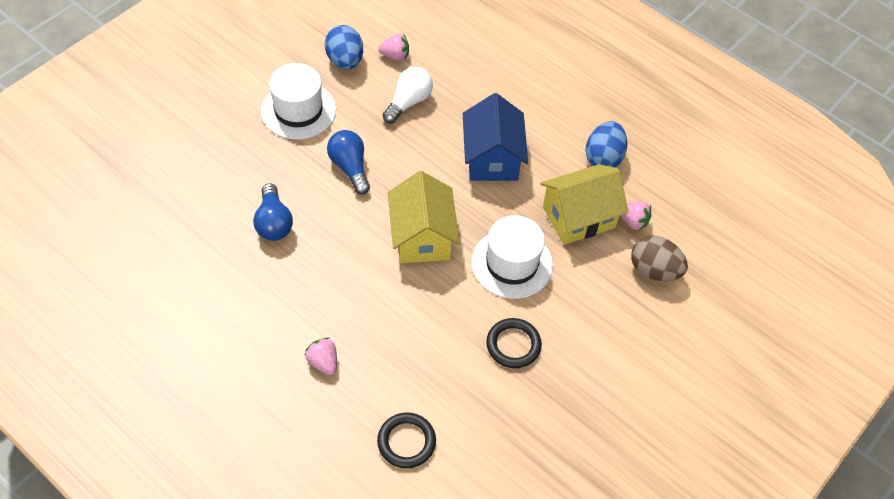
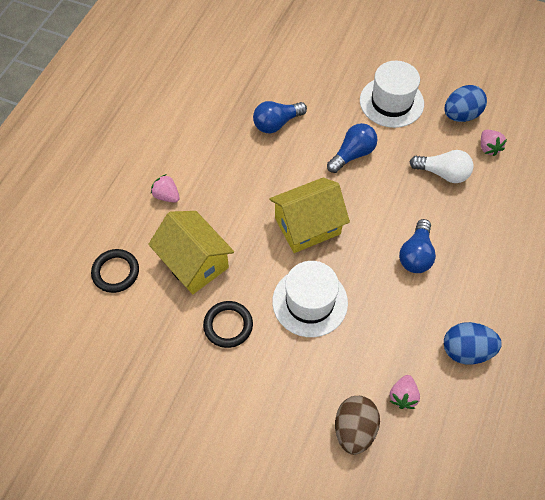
camera: 75 degrees right, 5 degrees up
pink strawberry [305,337,337,375] -> pink strawberry turned 90 degrees counterclockwise [151,174,180,203]
blue house [463,93,528,181] -> blue light bulb [399,219,436,273]
yellow house [540,164,628,245] -> yellow house moved to [148,211,234,294]

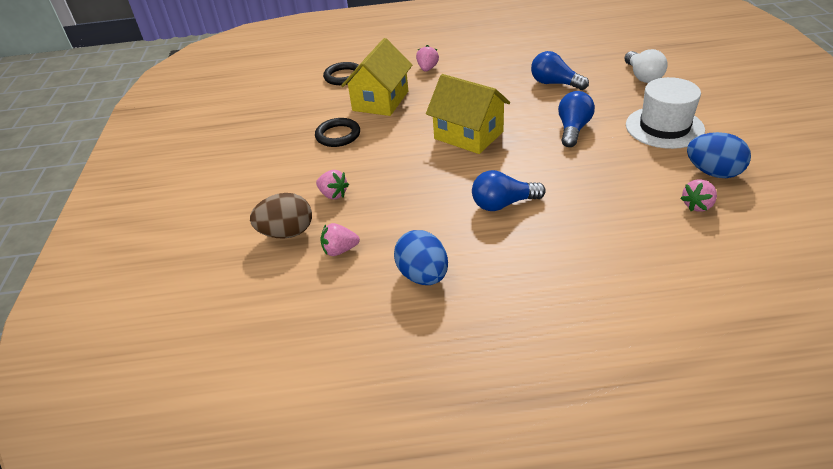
camera: 65 degrees right, 20 degrees down
white hat [272,261,348,337] -> none
blue light bulb [327,123,378,173] -> blue light bulb turned 90 degrees counterclockwise [558,91,595,147]
white light bulb [410,150,473,183] -> white light bulb moved to [624,49,668,83]
none -> pink strawberry [316,170,349,200]

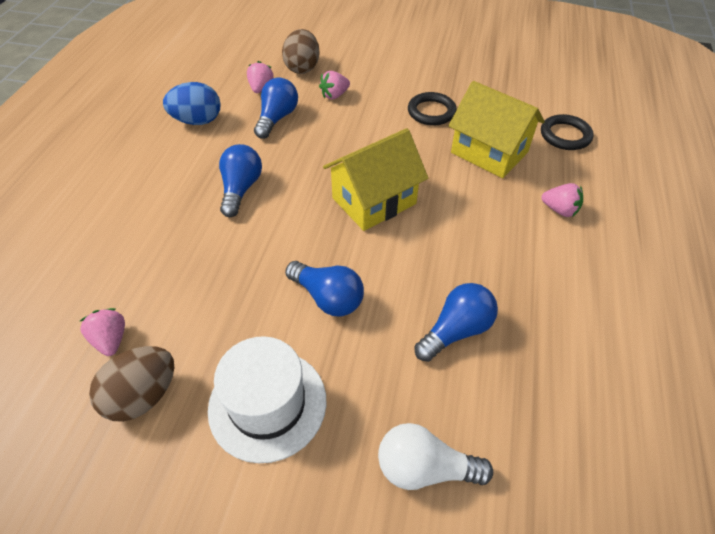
camera: 105 degrees right, 10 degrees up
blue egg [687,132,751,178] -> brown egg [89,346,174,422]
none -> blue light bulb [254,77,298,139]

